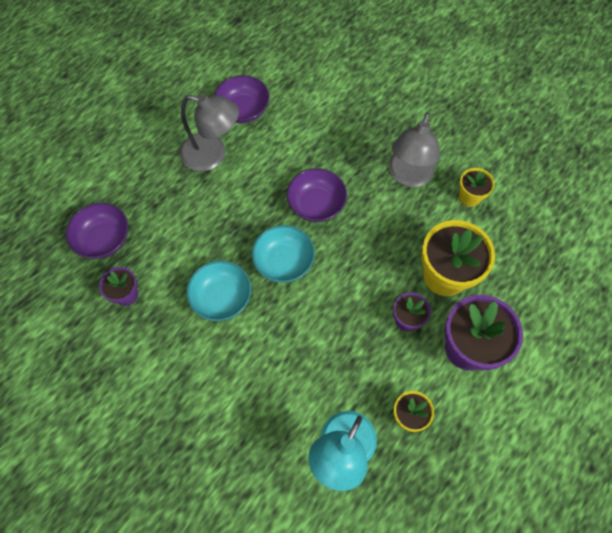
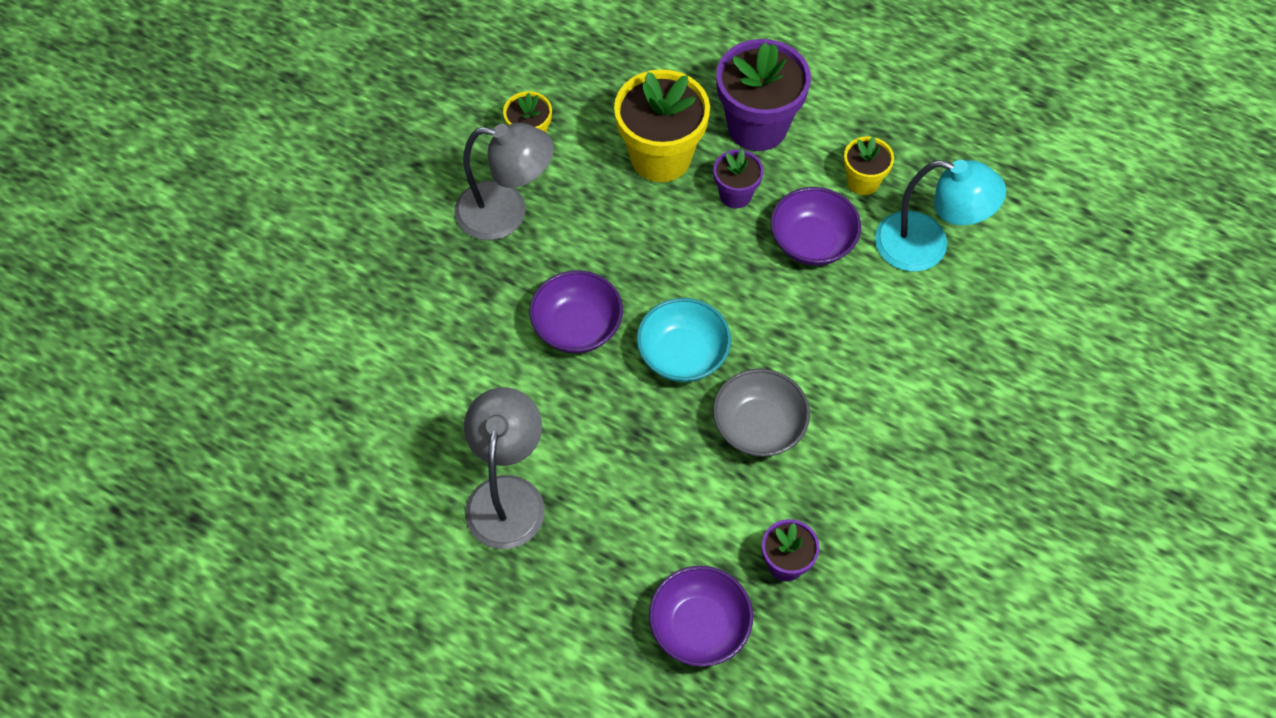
camera: 100 degrees left, 5 degrees down
turquoise bowl [186,260,251,321] -> grey bowl [713,369,810,457]
purple bowl [214,75,270,123] -> purple bowl moved to [771,187,861,266]

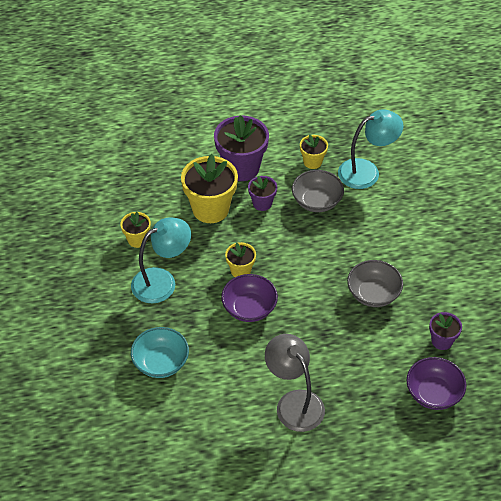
camera: 40 degrees left, 10 degrees down
grey lamp [454,123,554,240] -> turquoise lamp [131,217,191,304]
turquoise bowl [637,298,731,382] -> turquoise bowl moved to [131,327,189,378]
purple bowl [771,187,861,266] -> grey bowl [292,170,344,212]
none -> yellow flower pot [225,242,256,277]

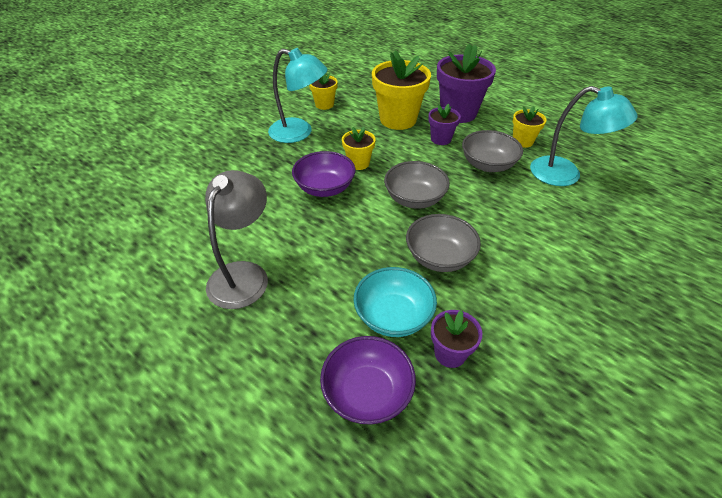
camera: 50 degrees right, 5 degrees down
turquoise bowl [131,327,189,378] -> turquoise bowl moved to [353,267,437,337]
none -> grey bowl [384,161,450,209]

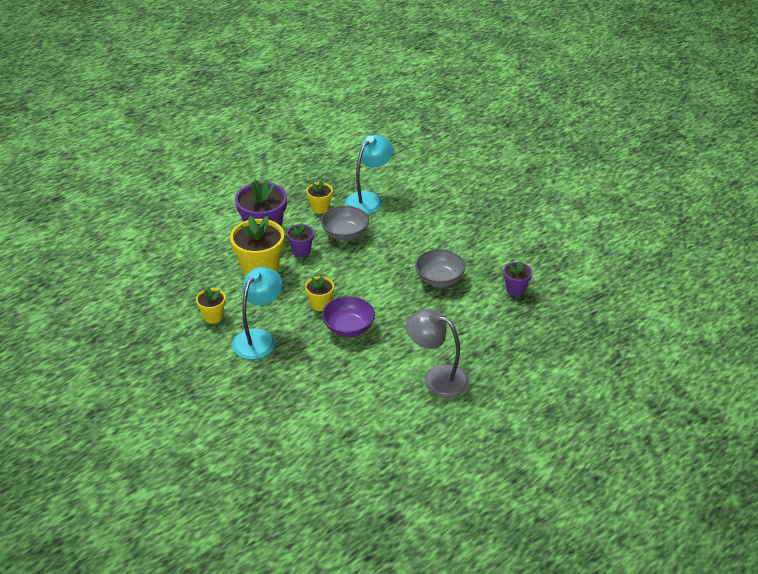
camera: 80 degrees left, 5 degrees down
purple bowl [320,336,416,424] -> none
turquoise bowl [353,267,437,337] -> none
grey bowl [384,161,450,209] -> none

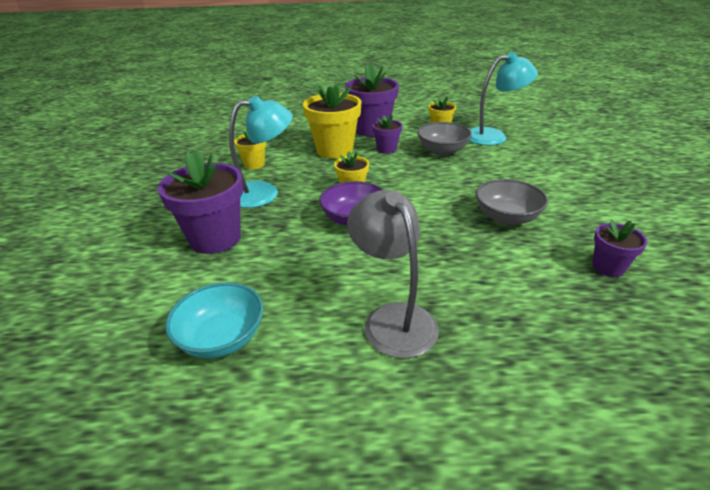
camera: 40 degrees right, 5 degrees down
none -> purple flower pot [158,150,243,254]
none -> turquoise bowl [165,282,264,358]

